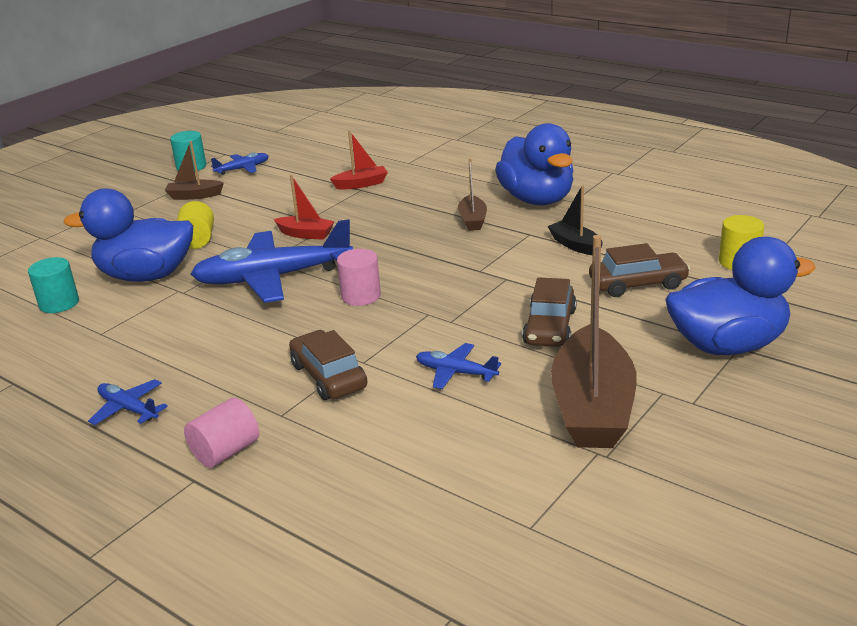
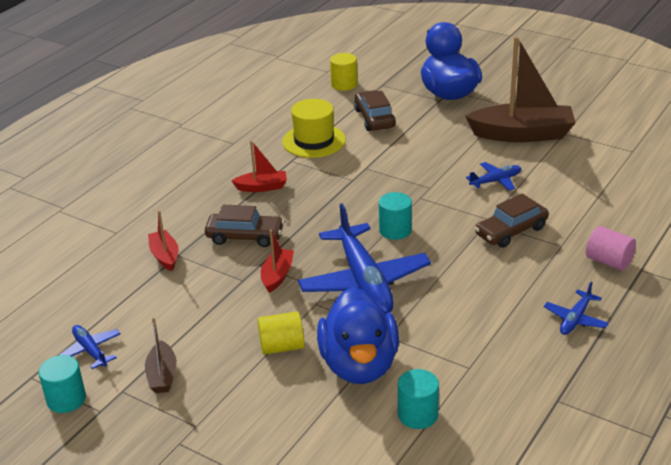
camera: 95 degrees left, 5 degrees up
pink cylinder [337,249,381,306] -> turquoise cylinder [379,192,412,240]
blue plane [416,343,501,389] -> blue plane turned 135 degrees counterclockwise [466,162,521,191]
brown boat [458,158,487,231] -> red boat [232,141,287,192]
blue duck [495,123,573,205] -> none
brown car [522,277,577,347] -> brown car moved to [205,205,284,247]
black boat [547,186,602,255] -> yellow hat [282,99,346,158]

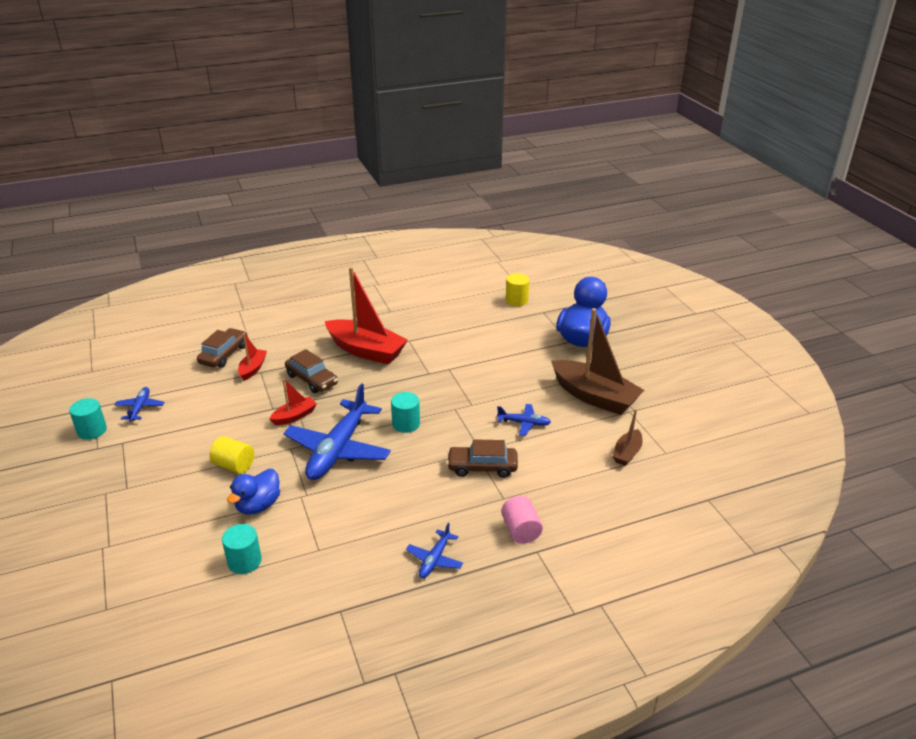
camera: 35 degrees right, 0 degrees up
brown boat [145,317,177,393] -> brown boat moved to [612,409,642,466]
red boat [232,141,287,192] -> red boat [325,267,408,365], size x2.06
yellow hat [282,99,346,158] -> none
blue duck [317,287,399,384] -> blue duck [227,469,280,515], size x0.61
brown car [354,90,396,131] -> brown car moved to [197,328,247,368]
blue plane [544,282,609,335] -> blue plane turned 45 degrees counterclockwise [406,523,463,578]

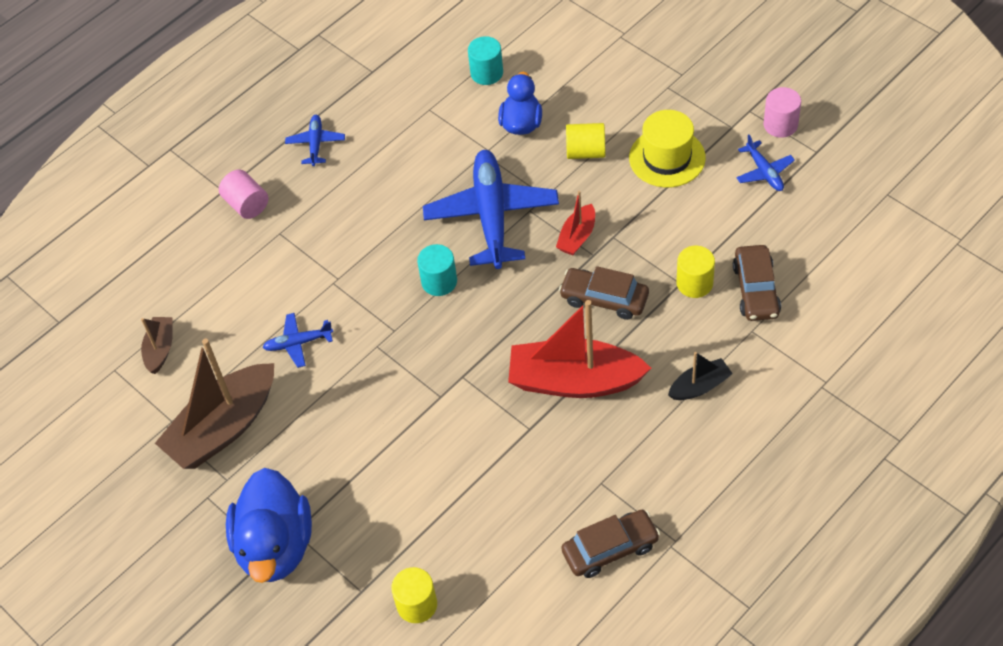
camera: 160 degrees right, 20 degrees up
turquoise cylinder [69,398,107,440] -> pink cylinder [764,87,801,138]
red boat [238,333,267,381] -> yellow cylinder [677,246,715,298]
brown car [447,439,518,478] -> brown car moved to [562,510,660,578]
brown boat [551,308,644,415] -> brown boat turned 60 degrees counterclockwise [155,338,274,469]
none -> yellow hat [629,110,706,188]
none -> black boat [668,352,733,400]

